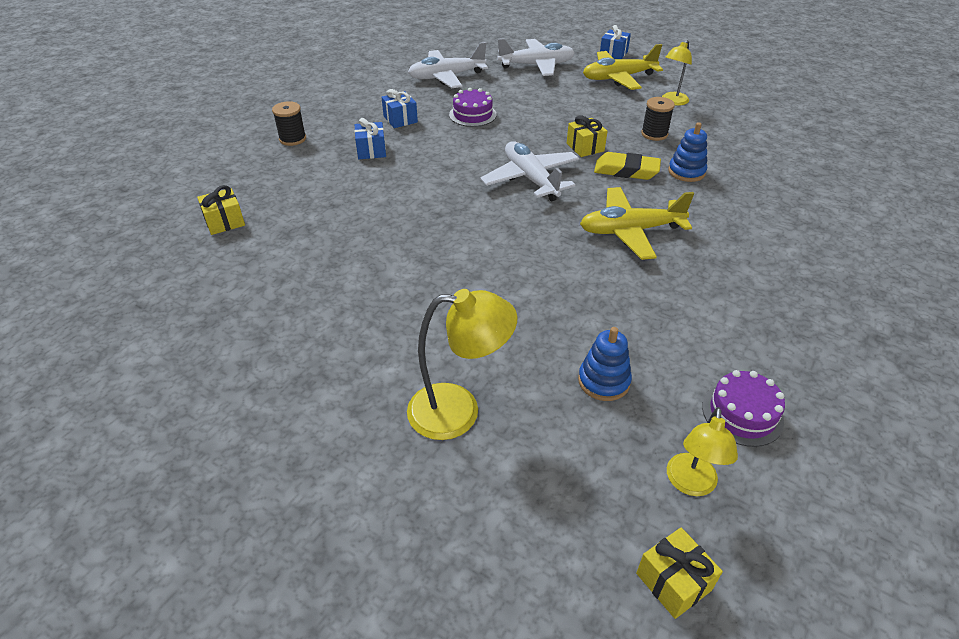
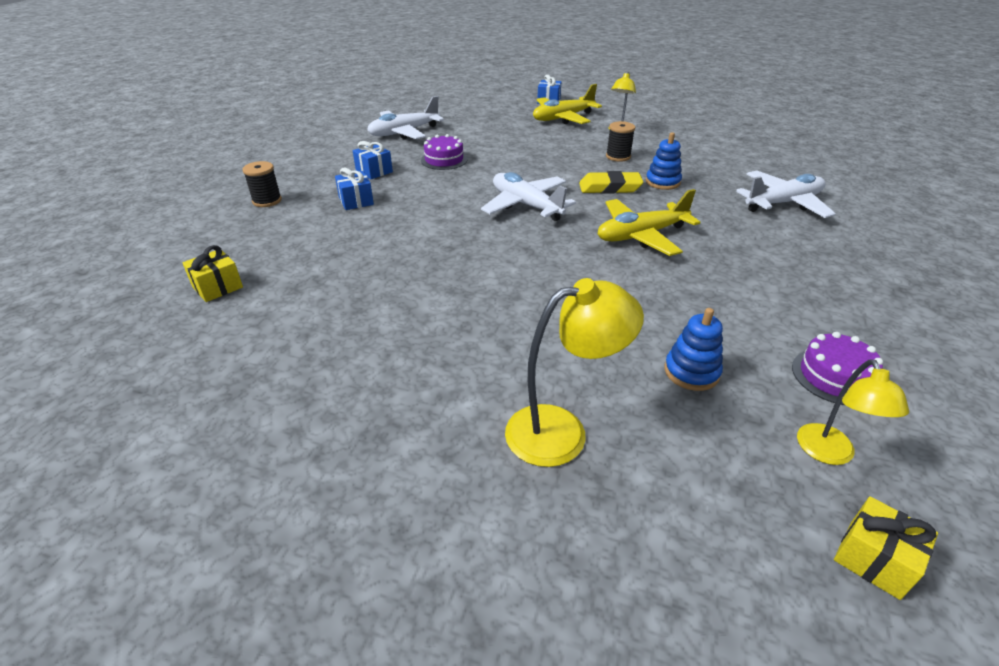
camera: 15 degrees left, 5 degrees down
white plane [497,38,575,76] -> white plane moved to [736,170,836,218]
yellow gift [567,115,607,157] -> none

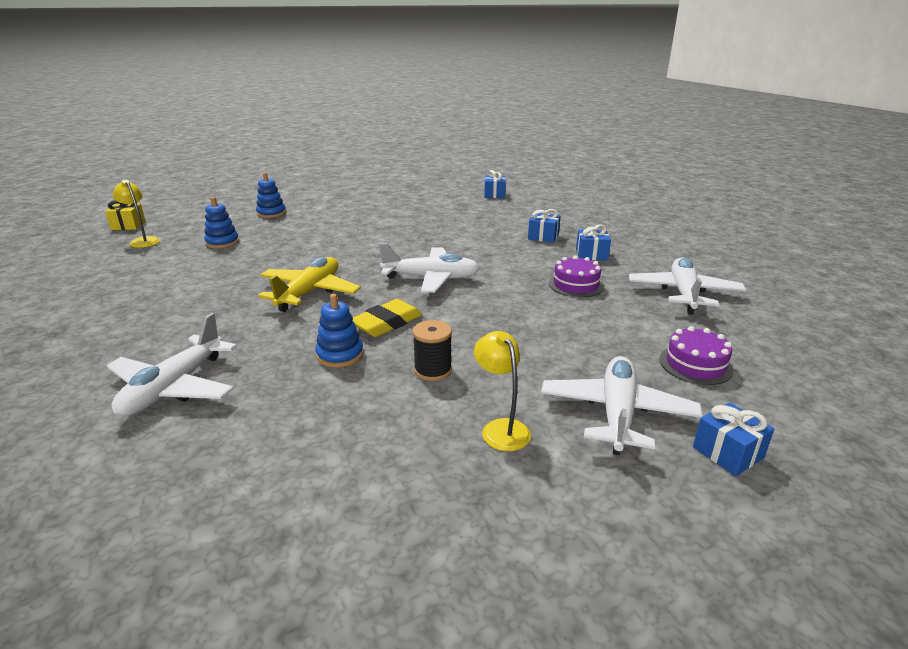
camera: 135 degrees right, 10 degrees down
yellow gift [182,245,243,302] -> blue gift [484,170,506,198]
black spool [242,161,282,207] -> none
yellow lamp [505,278,644,467] -> blue stacking toy [256,172,286,218]
yellow plane [533,84,602,124] -> white plane [541,356,703,455]
purple cake [792,332,883,405] -> purple cake moved to [659,326,733,385]

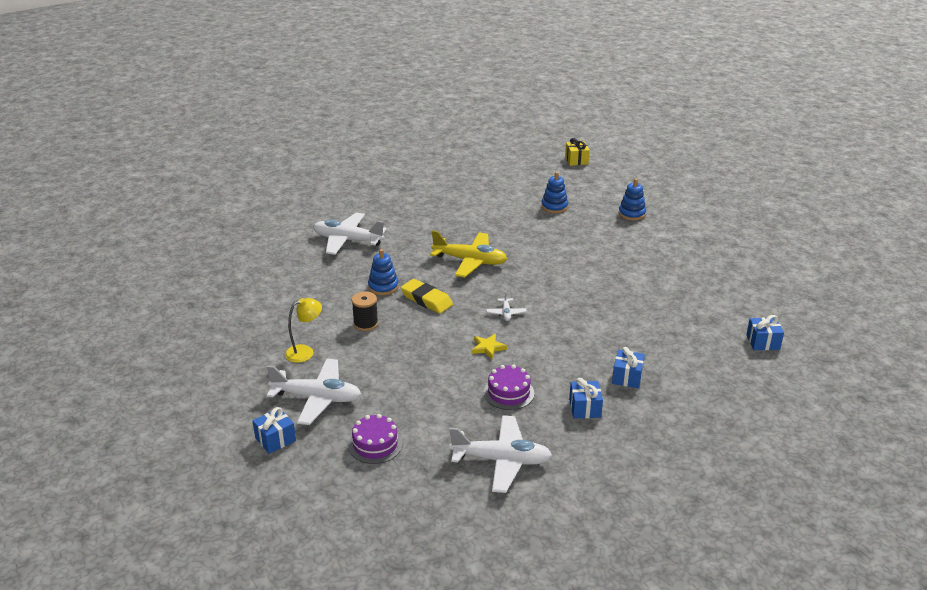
camera: 85 degrees right, 5 degrees up
yellow lamp [112,180,160,248] -> none
white plane [379,243,479,293] -> white plane [486,291,527,321], size x0.45
none -> yellow star [471,334,507,359]

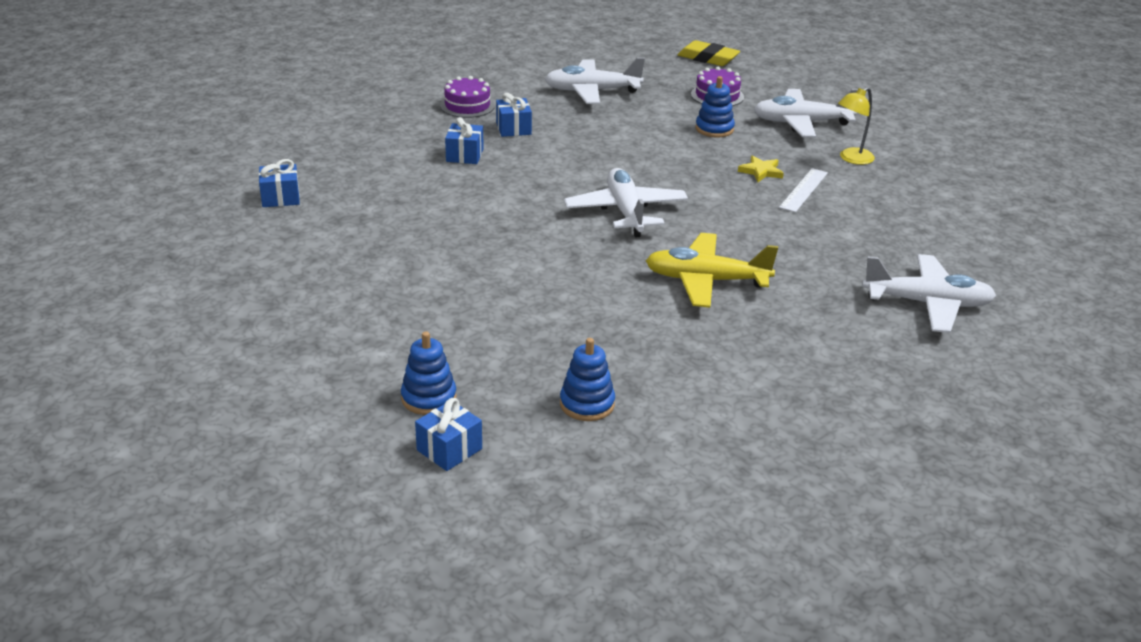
camera: 170 degrees right, 0 degrees up
blue gift [252,407,296,454] -> blue gift moved to [415,398,482,471]
black spool [352,291,378,331] -> white ruler [779,168,828,212]
blue stacking toy [368,249,399,295] -> blue stacking toy moved to [696,76,735,138]
yellow eraser [401,279,453,314] -> yellow eraser moved to [678,40,740,66]
yellow star [471,334,507,359] -> yellow star moved to [738,155,784,182]
purple cake [484,364,534,410] -> purple cake moved to [440,76,495,118]
white plane [486,291,527,321] -> white plane [564,168,688,237], size x2.23
yellow gift [565,138,590,166] -> none

